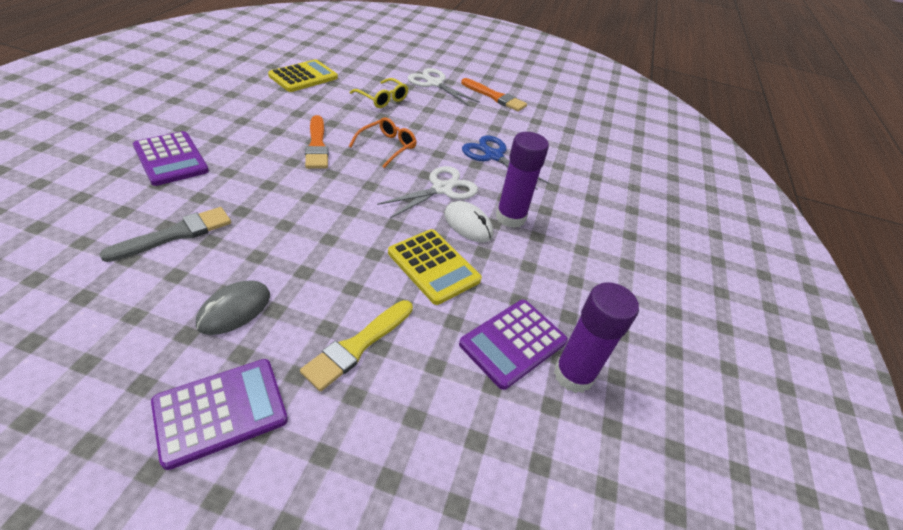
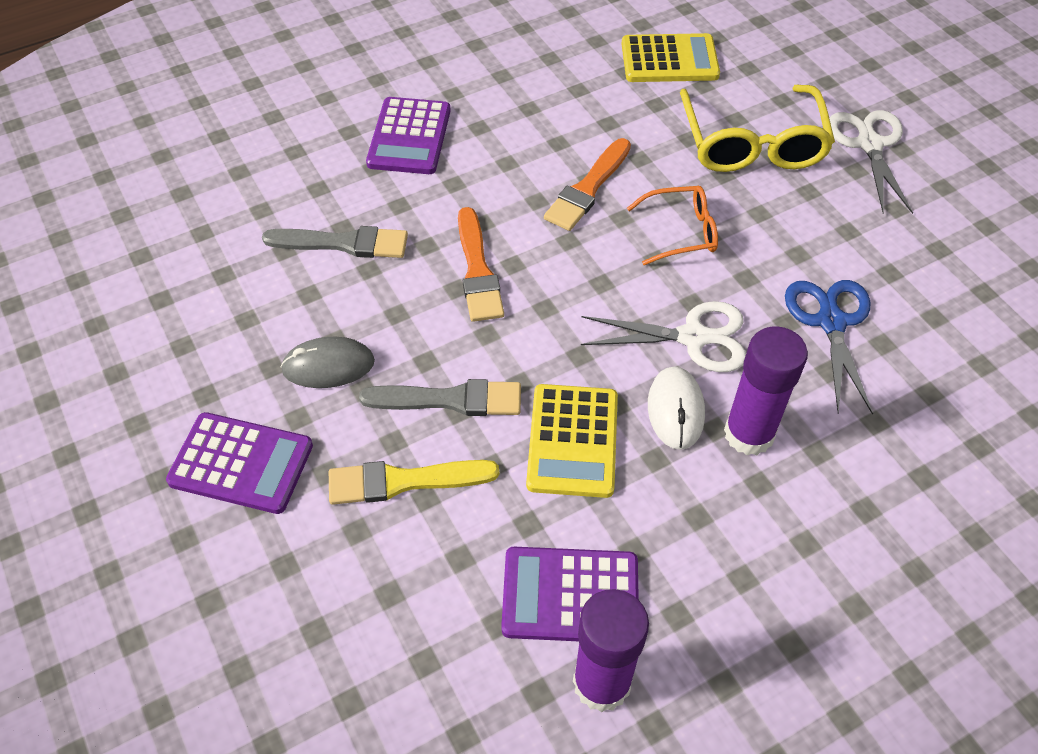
camera: 50 degrees right, 10 degrees up
yellow glasses [349,78,408,108] -> yellow glasses [680,85,835,172], size x1.75
orange brush [461,78,527,112] -> orange brush moved to [458,207,504,322]
none -> grey brush [359,379,521,416]

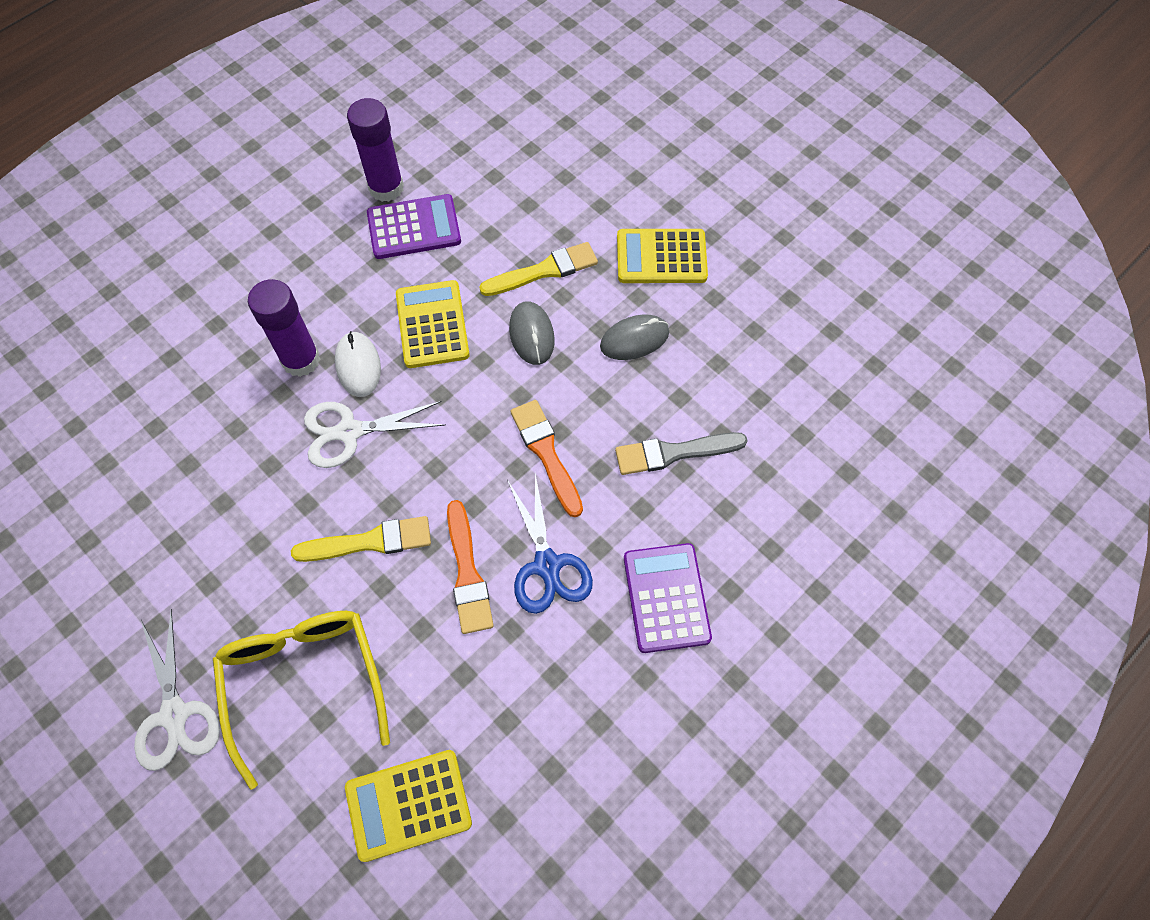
camera: 165 degrees right, 10 degrees up
purple calculator [166,412,313,514] -> yellow calculator [617,229,708,283]
grey brush [359,379,521,416] -> grey mouse [509,301,555,365]
orange brush [544,138,631,231] -> orange brush turned 150 degrees clockwise [447,500,494,634]
orange glasses [627,186,718,265] -> yellow brush [291,516,431,562]
blue scissors [785,280,873,415] -> blue scissors moved to [507,474,593,614]

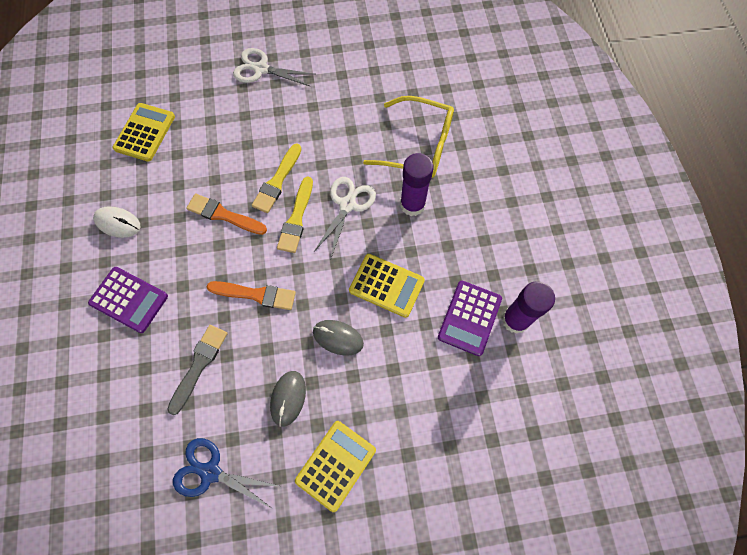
camera: 125 degrees right, 5 degrees up
yellow glasses [213,611,390,790] -> yellow glasses moved to [363,96,454,178]
white mouse [335,331,381,397] -> white mouse moved to [93,206,140,238]
yellow brush [479,242,598,296] -> yellow brush moved to [277,176,313,253]
blue scissors [507,474,593,614] -> blue scissors moved to [173,438,278,509]

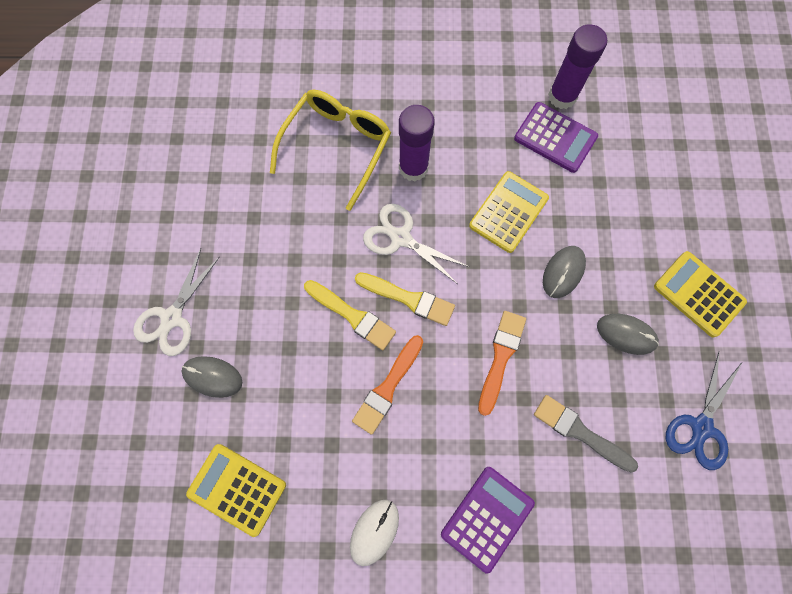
camera: 80 degrees left, 5 degrees up
none -> grey mouse [182,356,242,398]

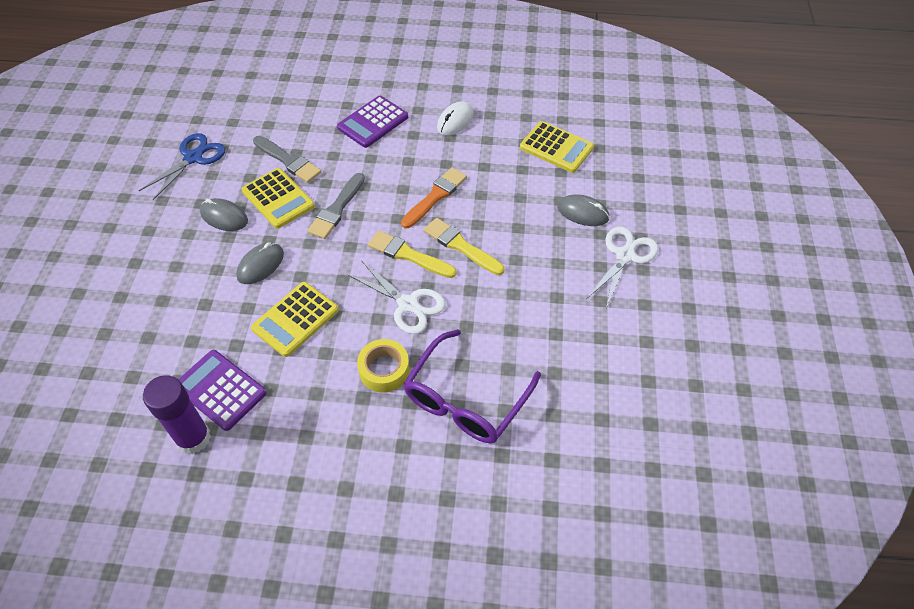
camera: 175 degrees left, 20 degrees down
yellow glasses [270,90,391,211] -> purple glasses [403,329,541,443]
purple glue stick [399,105,435,182] -> yellow tape [357,339,410,393]
orange brush [478,311,526,416] -> grey brush [307,173,365,239]
yellow calculator [654,251,747,338] -> yellow calculator moved to [242,168,315,229]

